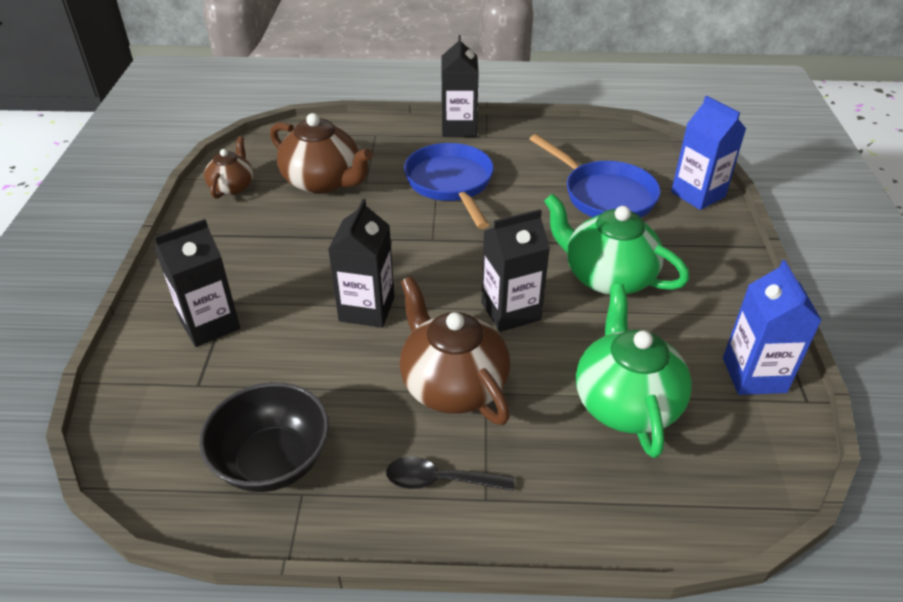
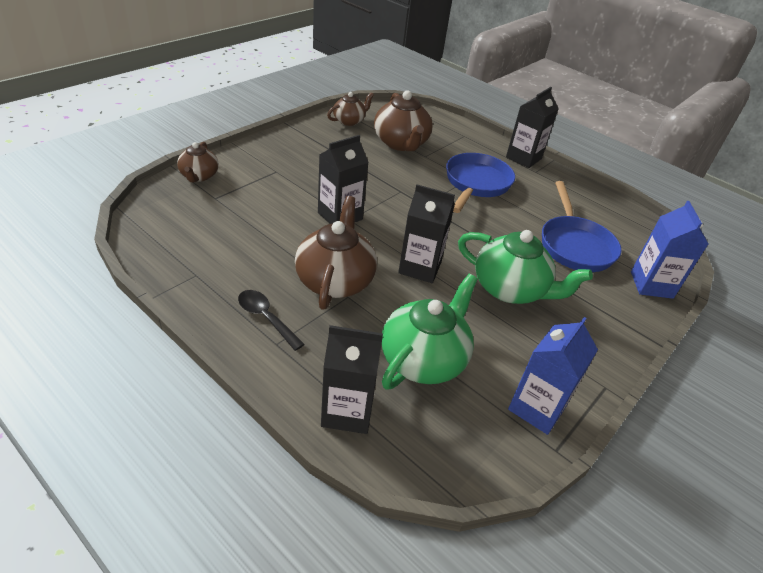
camera: 35 degrees right, 0 degrees up
black carton [154,219,240,347] -> black carton moved to [321,325,383,434]
black bowl [199,382,329,492] -> none
green teapot [544,193,690,295] -> green teapot turned 135 degrees clockwise [458,230,593,304]
none -> brown teapot [177,142,219,182]

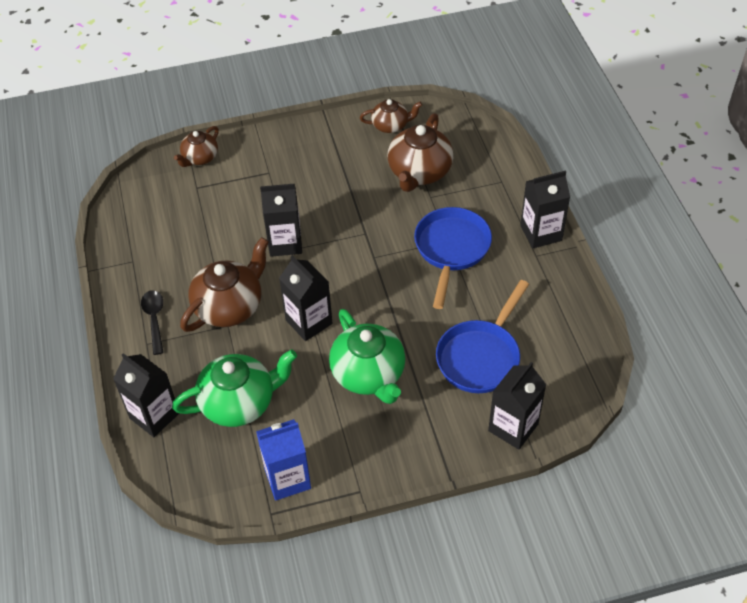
camera: 40 degrees right, 10 degrees up
blue pan [446,153,515,213] -> blue pan turned 45 degrees counterclockwise [414,207,492,309]
blue carton [631,201,708,299] -> black carton [488,362,546,450]

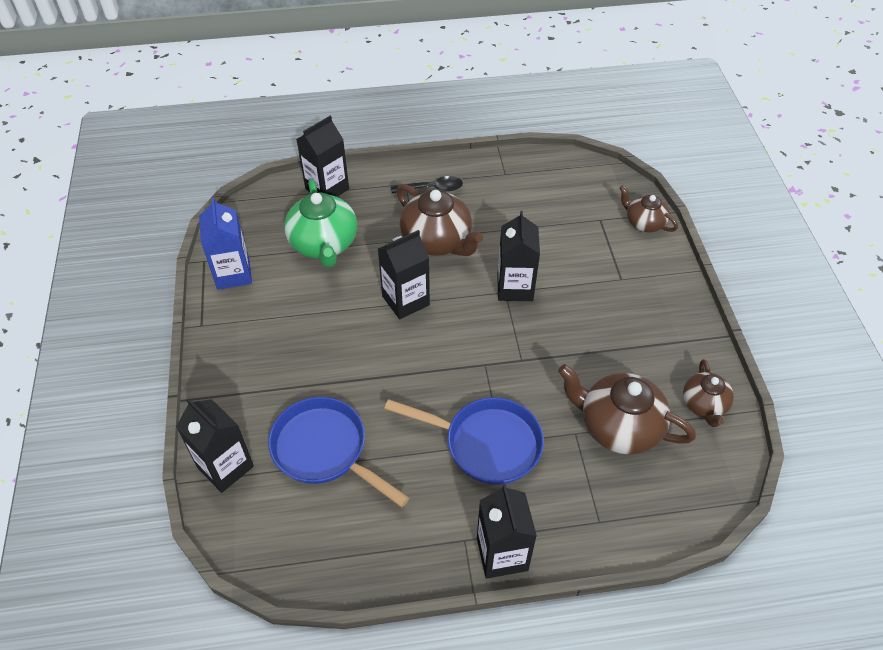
camera: 95 degrees right, 0 degrees up
green teapot [329,309,405,404] -> none

